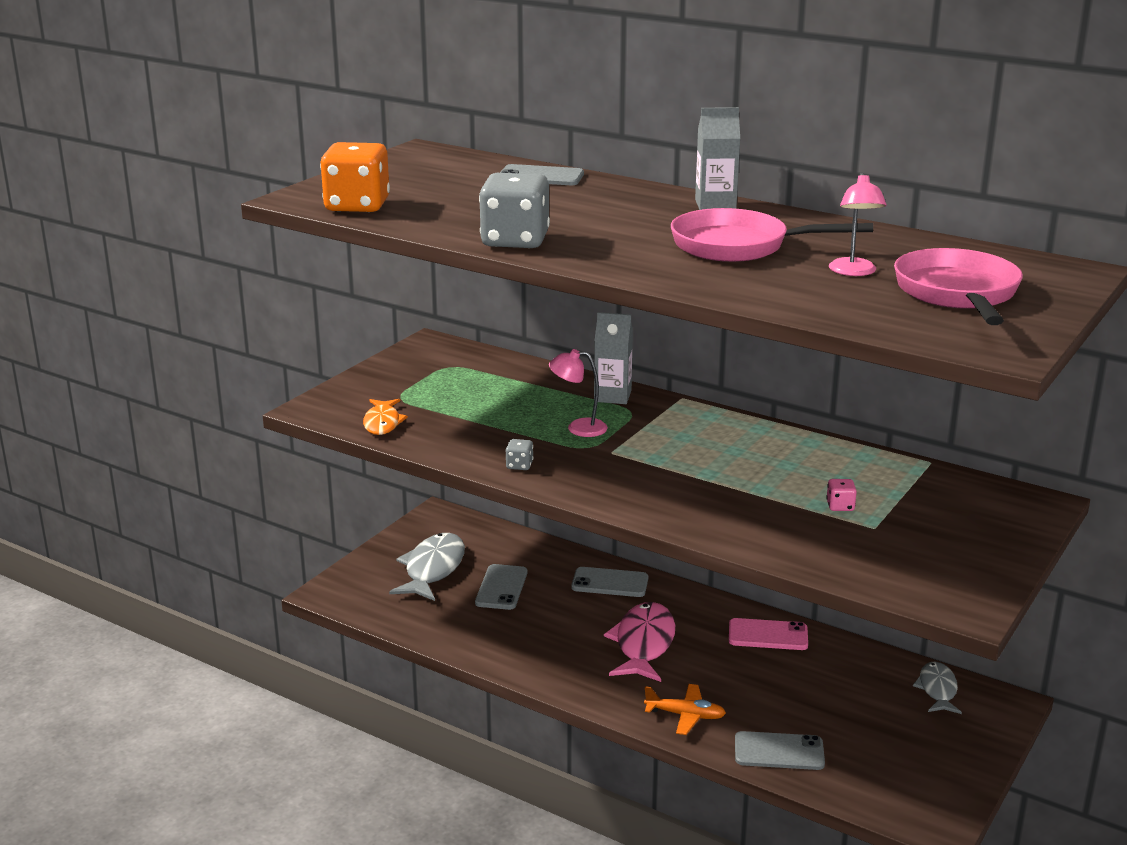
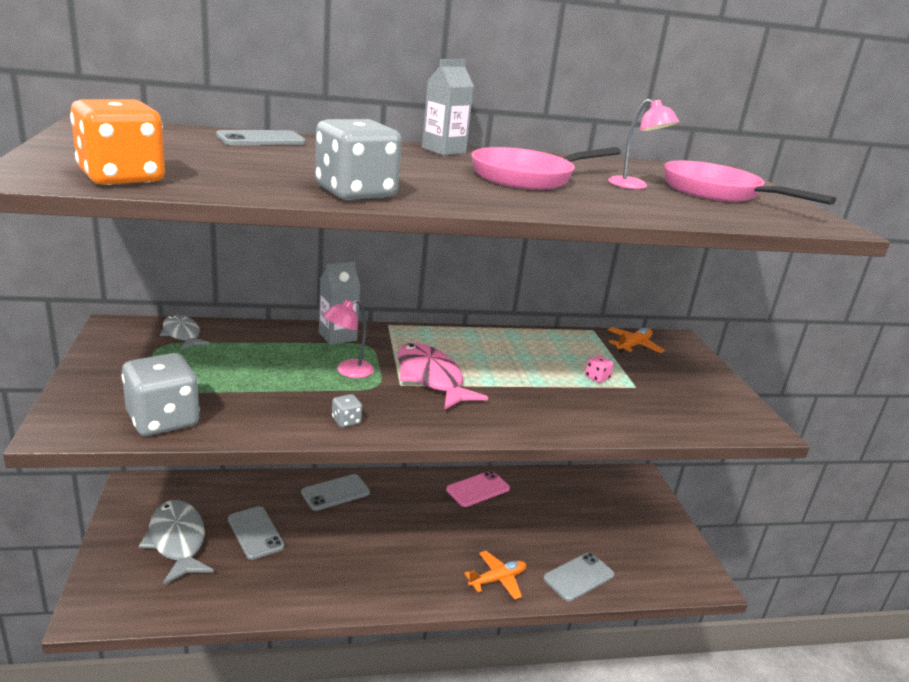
camera: 45 degrees left, 0 degrees up
orange fish [363,399,408,435] -> grey dice [121,353,200,436]
pink fish [604,602,675,682] -> pink fish moved to [397,343,488,410]
grey fish [913,661,962,714] -> grey fish moved to [160,315,210,350]
none -> orange plane [608,327,665,353]

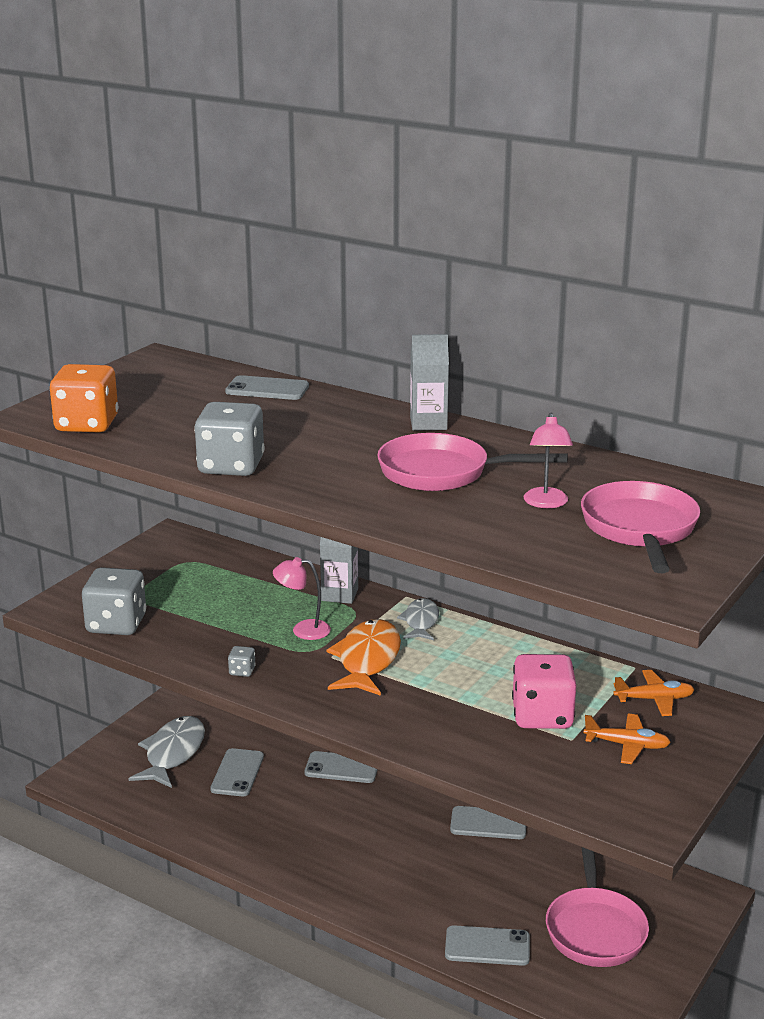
camera: 45 degrees right, 0 degrees up
grey fish [160,315,210,350] -> grey fish moved to [397,598,439,640]
pink fish [397,343,488,410] -> orange fish [326,619,401,696]
pink phone [446,471,510,507] -> grey phone [450,806,526,839]
orange plane [464,551,527,600] -> orange plane moved to [584,713,671,764]
pink dice [585,355,614,383] -> pink dice [512,654,576,729], size x2.37
none -> pink pan [546,847,649,967]

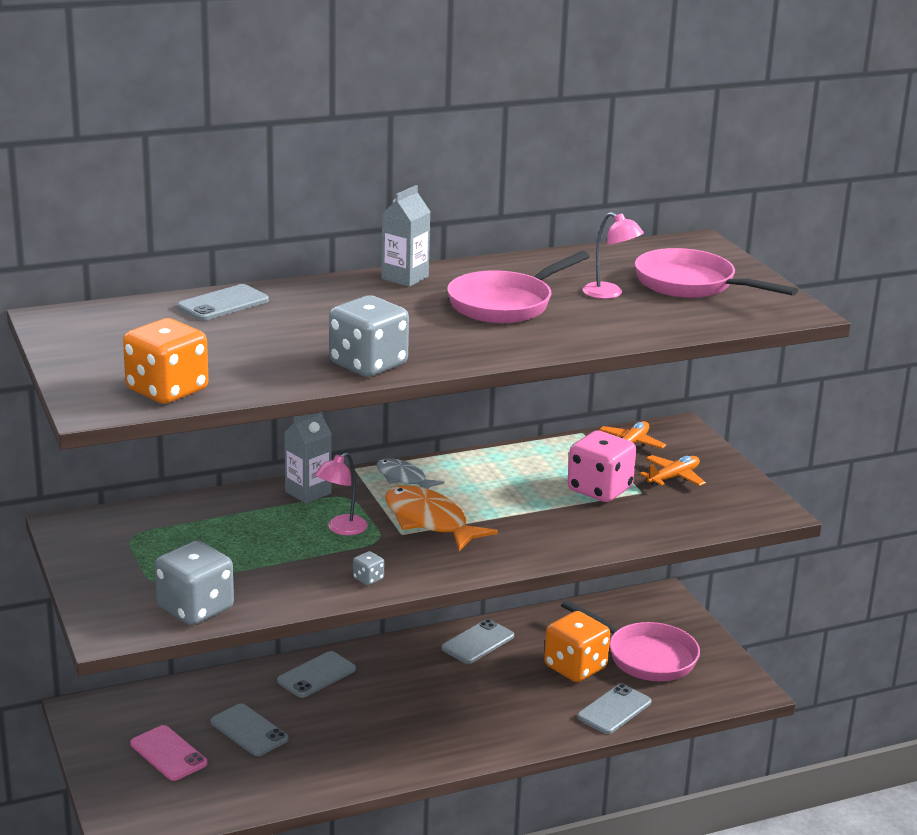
camera: 55 degrees left, 0 degrees up
grey fish [128,716,205,788] -> pink phone [130,725,207,781]
none -> orange dice [544,611,610,682]

